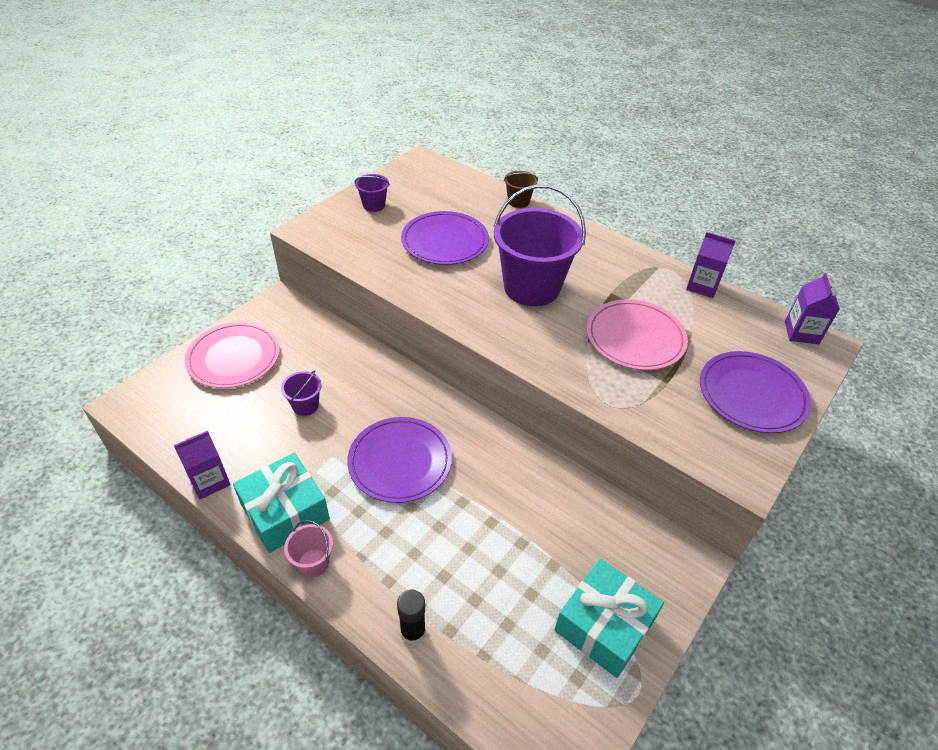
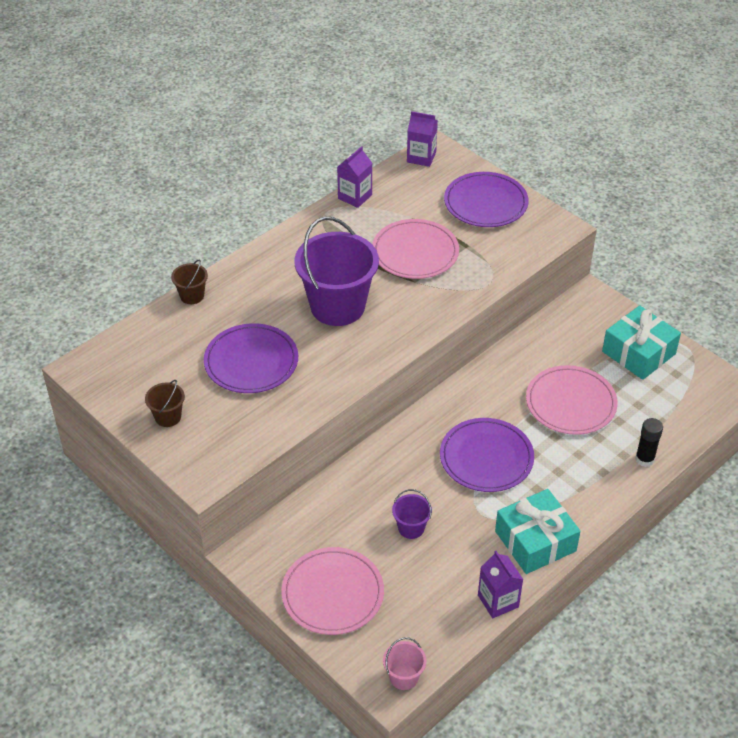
camera: 80 degrees left, 0 degrees up
pink bucket [284,520,333,577] -> pink bucket moved to [383,637,427,690]
purple bucket [355,174,390,212] -> brown bucket [145,380,185,427]
none -> pink plate [526,365,618,435]

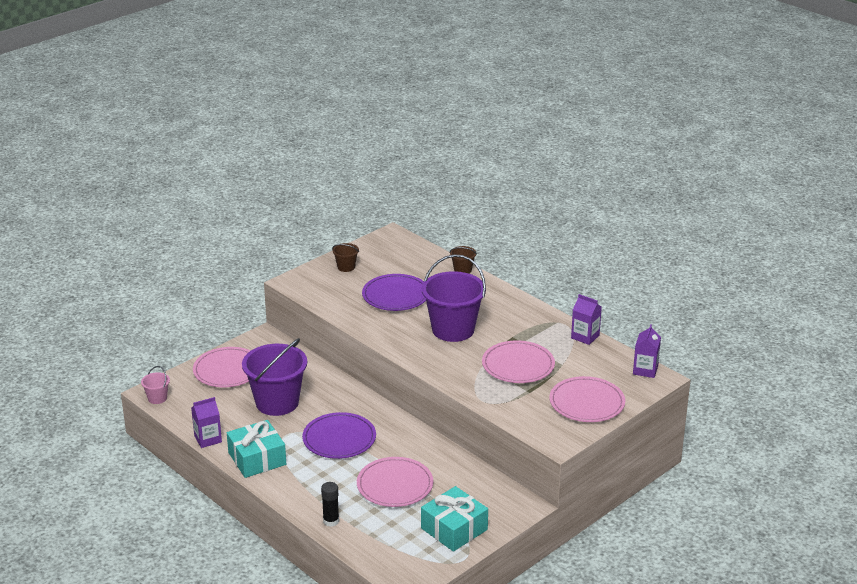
camera: 90 degrees right, 15 degrees down
purple bucket [392,489,432,539] -> purple bucket [242,338,307,416], size x2.26
purple plate [444,172,529,227] -> pink plate [549,376,625,422]

